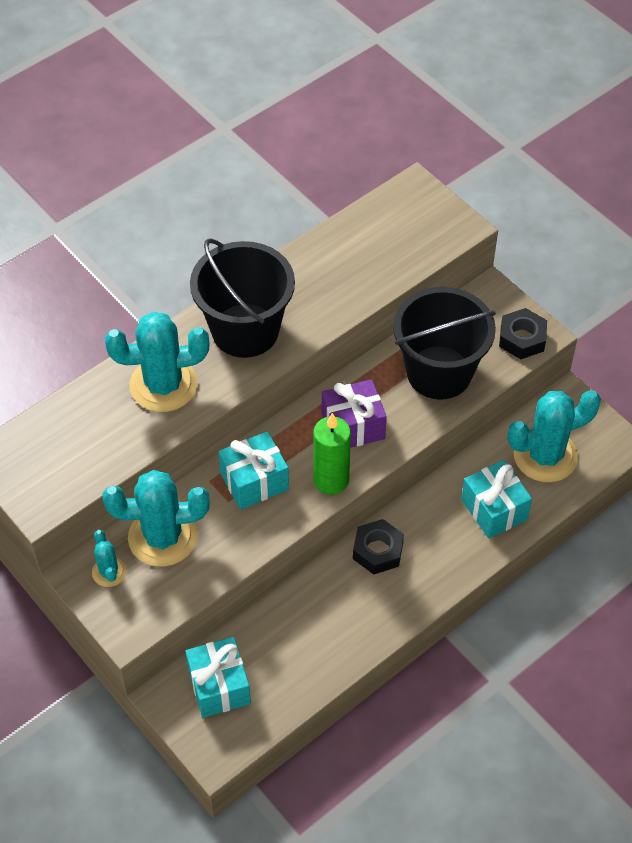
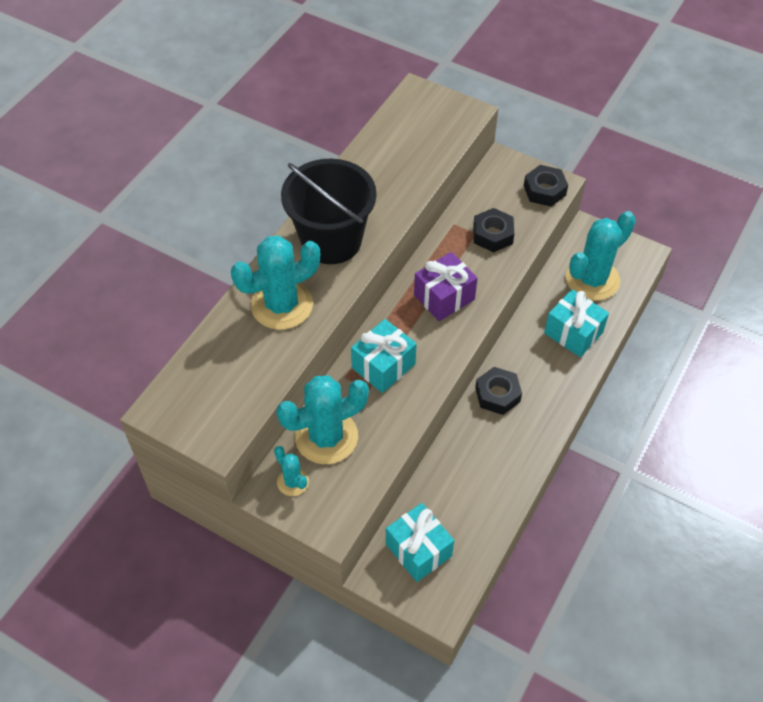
camera: 20 degrees left, 0 degrees up
green candle [313,413,351,495] -> none
black bucket [393,287,496,400] -> black nut [473,208,515,252]

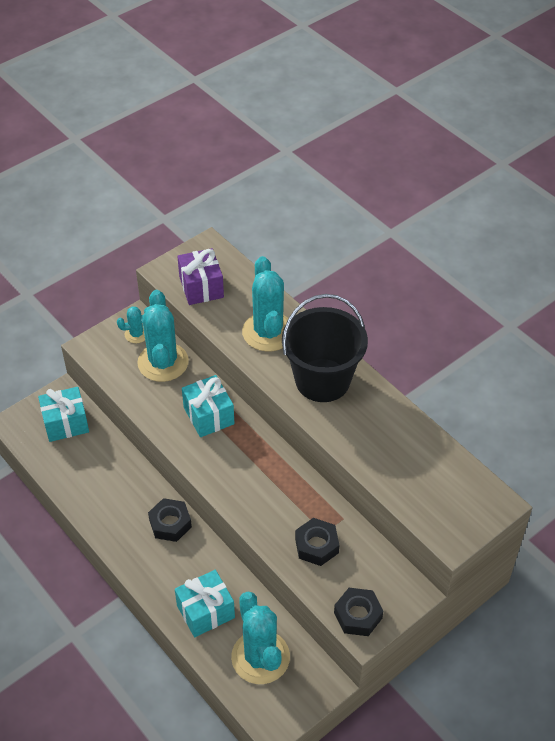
camera: 110 degrees right, 5 degrees down
purple gift [414,252,478,321] -> purple gift moved to [177,248,224,305]

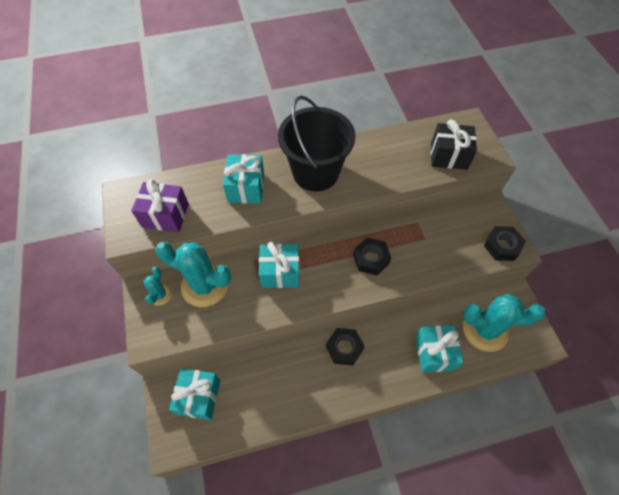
camera: 65 degrees left, 10 degrees up
turquoise cactus [242,256,288,352] -> turquoise gift [223,154,264,204]
black nut [295,518,339,566] -> black nut moved to [353,237,391,276]
none -> black gift [431,119,477,170]

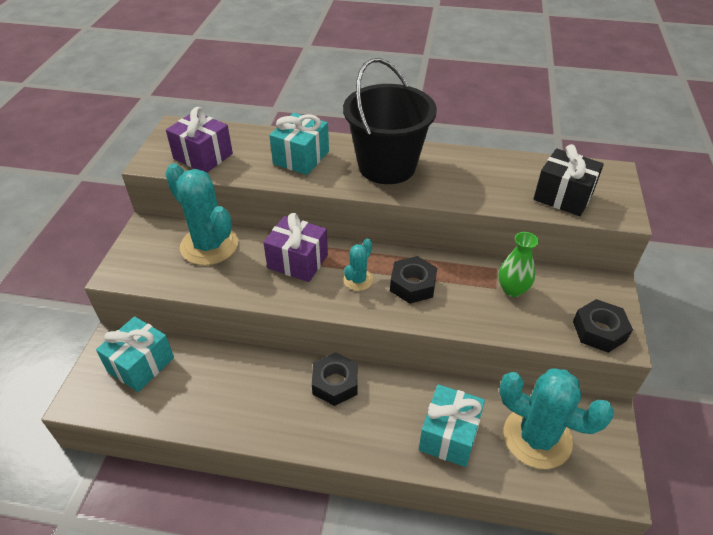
camera: 25 degrees right, 15 degrees down
turquoise cactus [144,266,172,306] -> turquoise cactus moved to [343,238,373,291]
turquoise gift [259,242,300,288] -> purple gift [263,213,328,282]
none -> green vase [499,232,539,297]

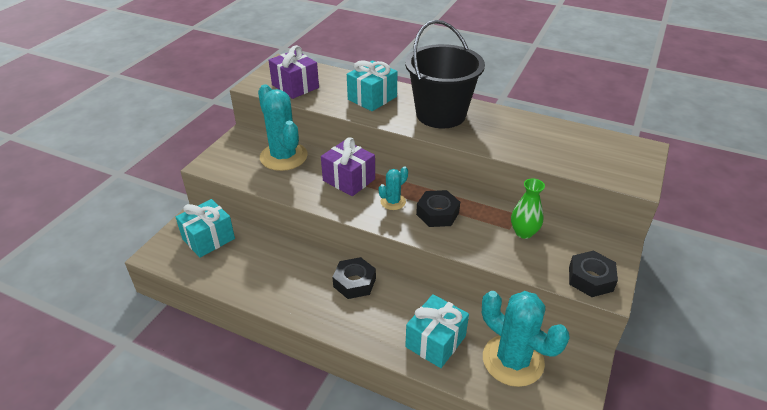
camera: 15 degrees right, 5 degrees down
black gift [533,144,604,216] -> none

